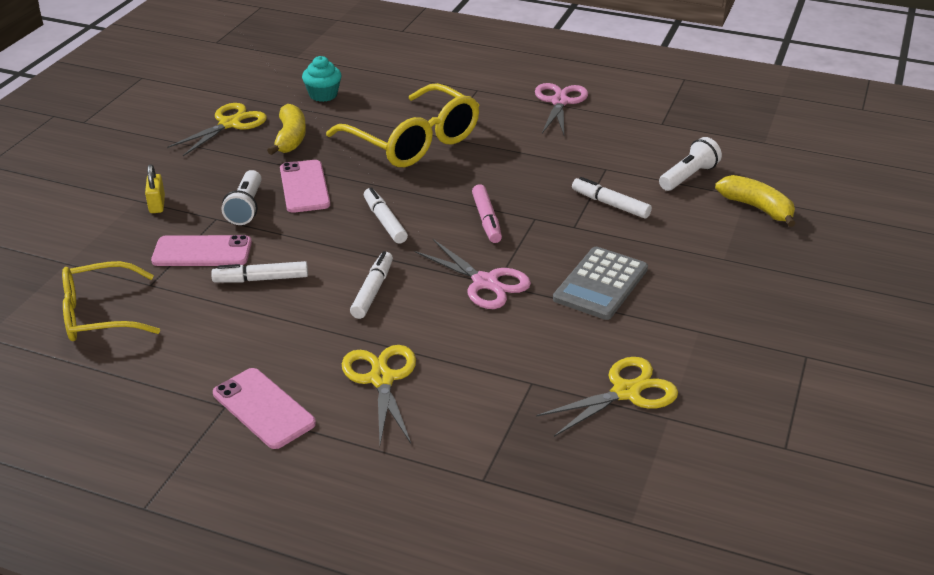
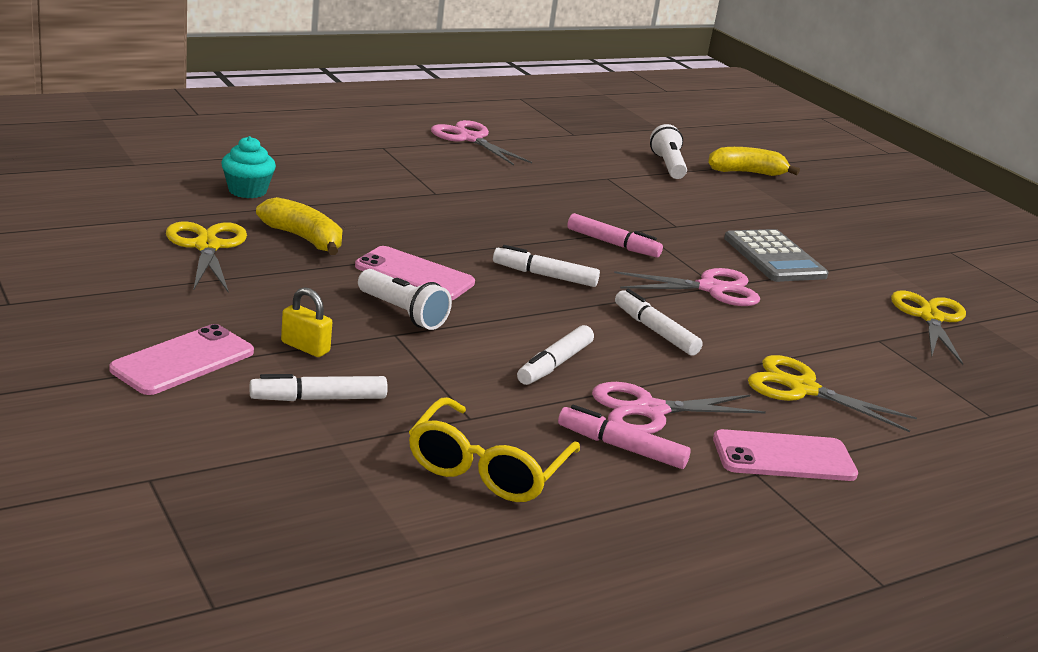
camera: 55 degrees left, 10 degrees down
pink phone [151,235,252,266] -> pink phone moved to [109,324,254,395]
yellow glasses [326,83,479,167] -> none
white marker [572,177,652,219] -> white marker moved to [250,374,388,401]
none -> pink marker [558,405,691,469]
none -> pink scissors [592,382,766,434]

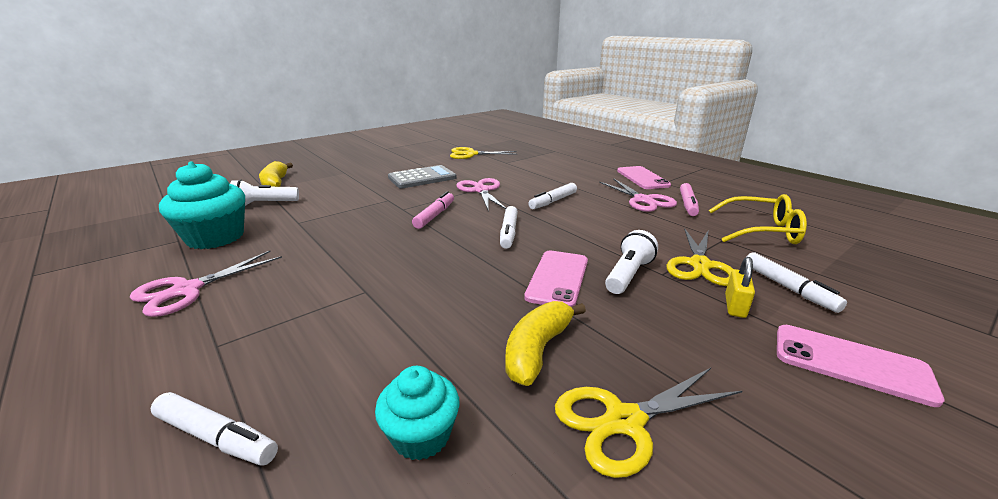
camera: 95 degrees left, 0 degrees up
white marker [517,325,594,385] -> white marker moved to [151,392,278,466]
yellow scissors [748,355,917,432] -> yellow scissors moved to [666,228,734,286]
none -> turquoise cupcake [159,161,245,249]

